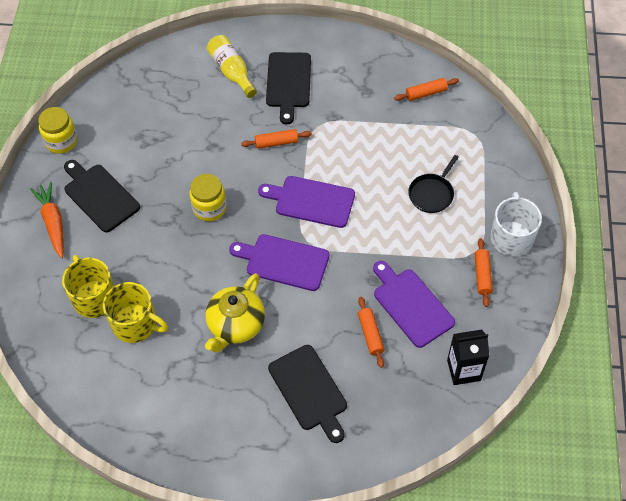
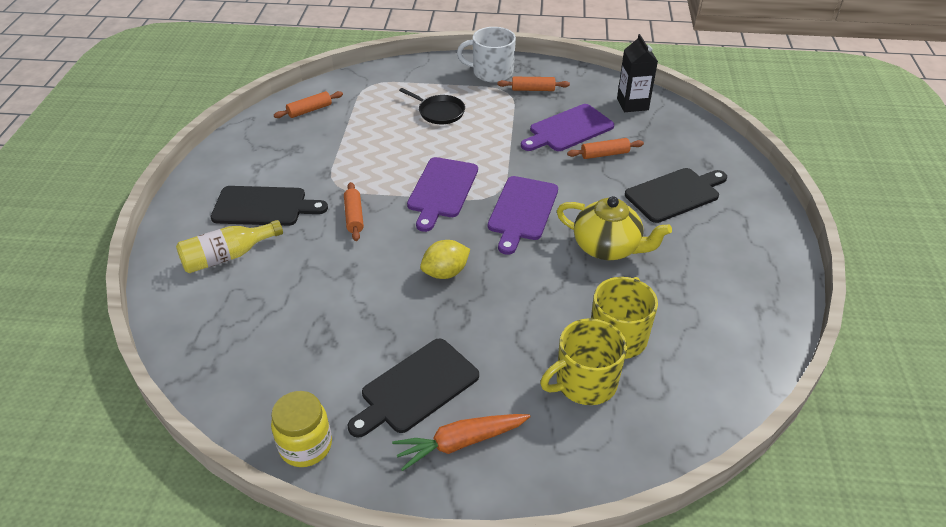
camera: 90 degrees left, 15 degrees down
yellow jar [190,174,227,221] -> yellow lemon [420,240,470,279]
orange rolling pin [394,78,459,101] -> orange rolling pin turned 75 degrees clockwise [274,91,343,118]

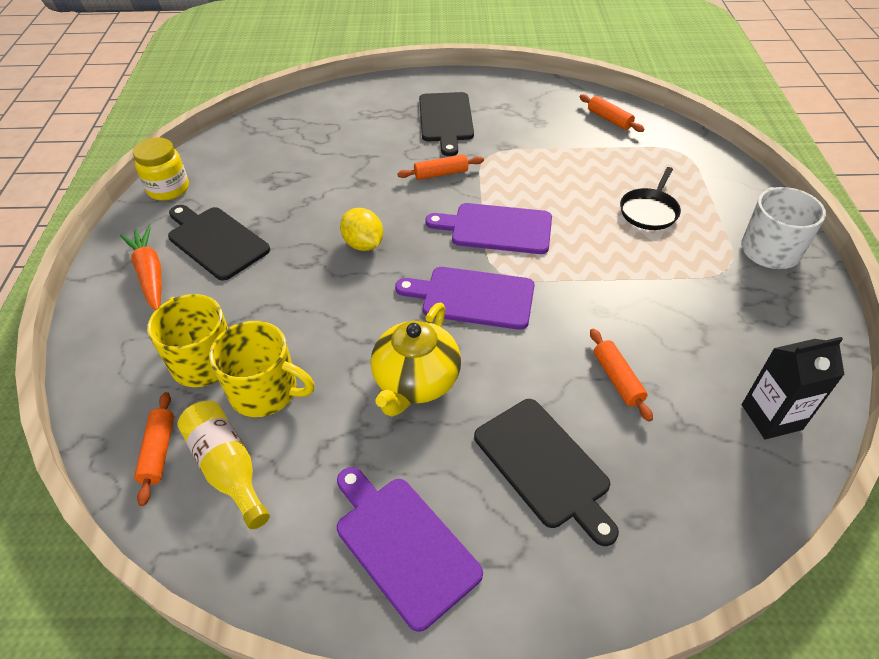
camera: 85 degrees right, 5 degrees up
yellow bottle [176,220,283,273] -> yellow bottle moved to [177,401,270,529]
orange rolling pin [498,77,570,91] -> orange rolling pin moved to [134,392,174,506]
purple cutting board [521,104,614,151] -> purple cutting board moved to [337,467,483,632]

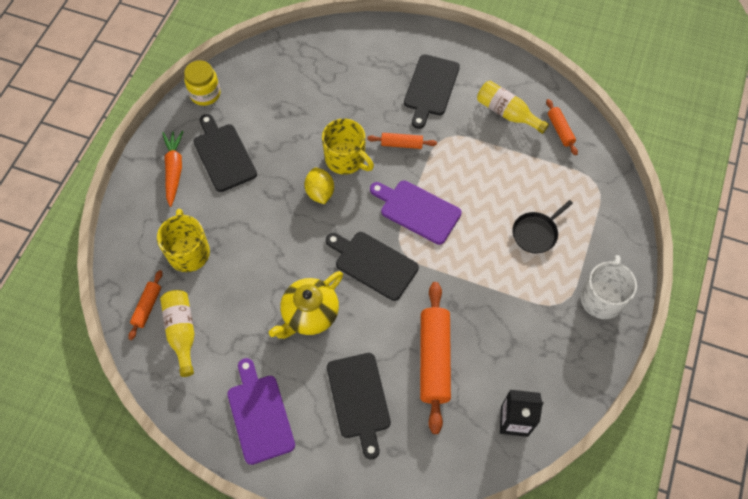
camera: 20 degrees right, 15 degrees up
yellow mug [209,321,315,417] -> yellow mug moved to [322,118,374,175]
purple cutting board [395,267,534,330] -> black cutting board [326,232,419,301]
orange rolling pin [590,329,653,422] -> orange rolling pin [420,282,451,434], size x1.96
none -> yellow bottle [477,81,549,134]

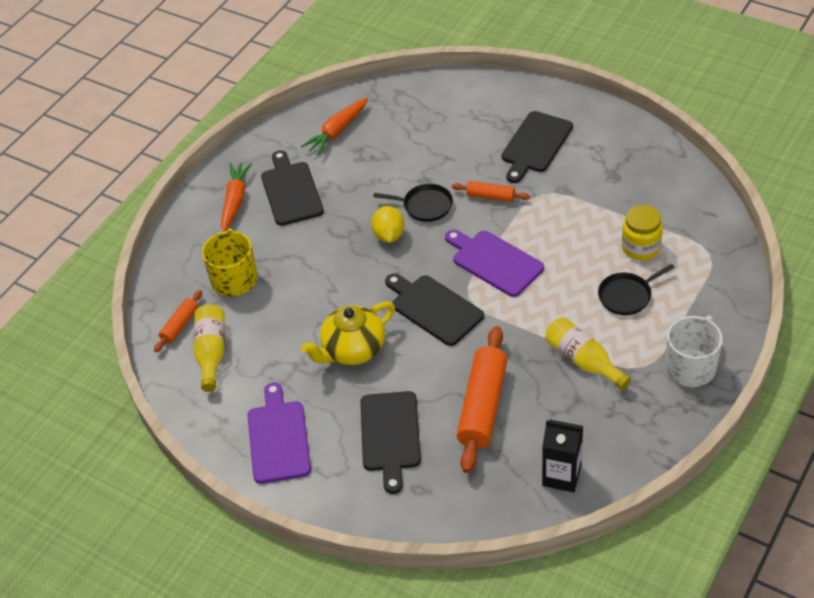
camera: 15 degrees right, 15 degrees down
yellow jar [184,60,221,106] -> yellow jar moved to [622,205,663,260]
yellow mug [322,118,374,175] -> black pan [373,184,453,222]
yellow bottle [477,81,549,134] -> yellow bottle moved to [545,317,631,390]
orange rolling pin [546,99,578,155] -> none
none -> orange carrot [301,97,368,155]

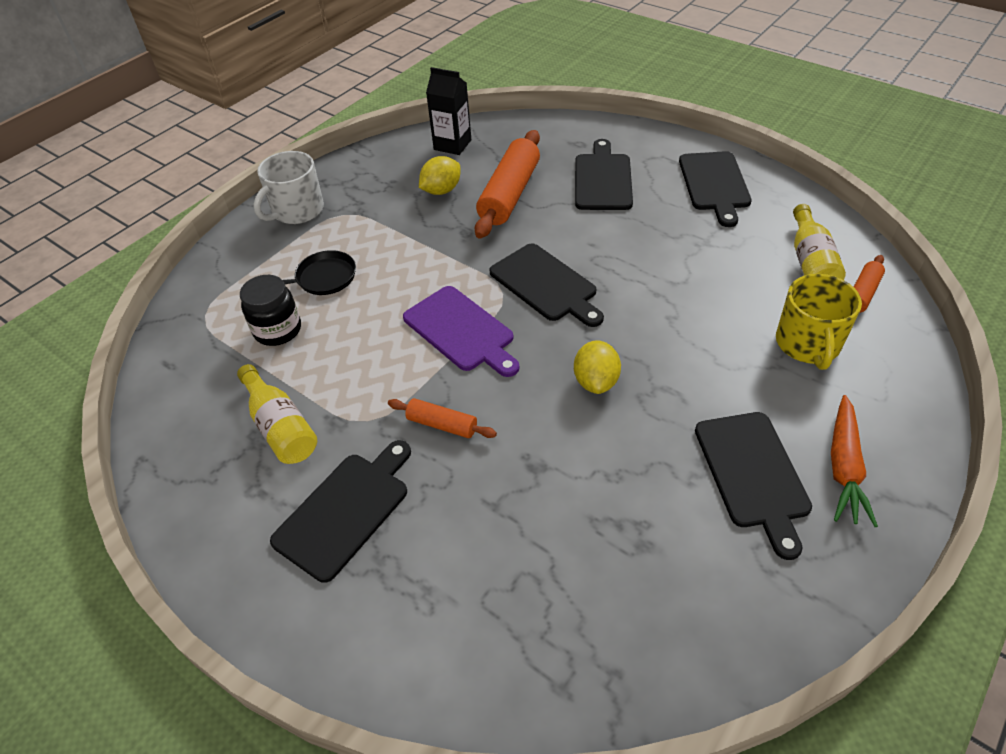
camera: 175 degrees left, 0 degrees up
purple cutting board [248,382,311,484] -> black cutting board [679,151,752,227]
orange carrot [301,97,368,155] -> none
yellow teapot [301,302,395,365] -> none
black pan [373,184,453,222] -> none
yellow bottle [545,317,631,390] -> yellow bottle moved to [237,364,317,464]
yellow jar [622,205,663,260] -> black jar [240,275,301,346]
none -> yellow lemon [419,156,461,195]

